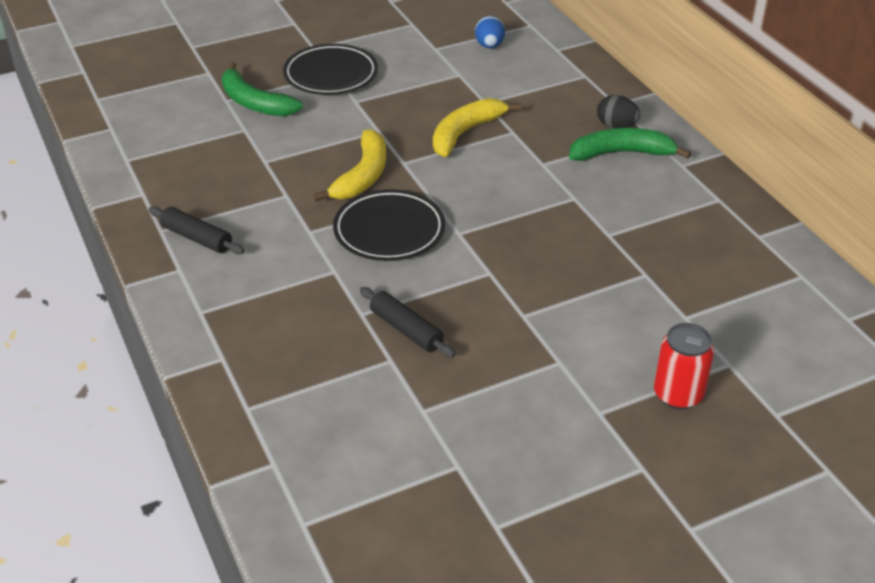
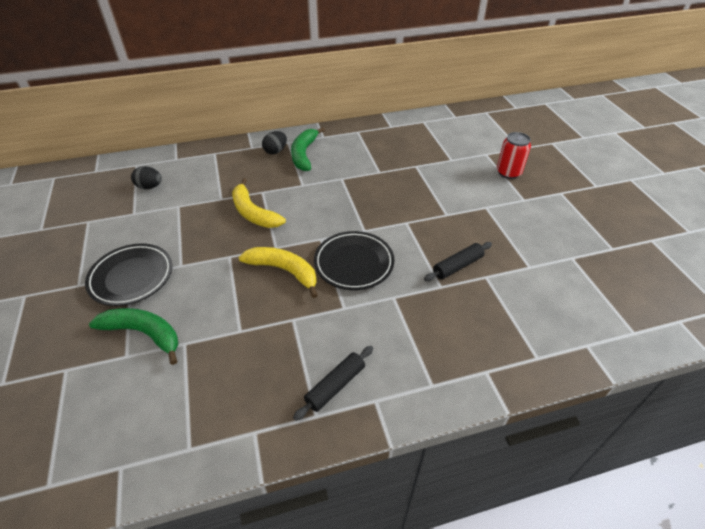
camera: 80 degrees left, 5 degrees up
green banana [222,62,303,117] -> green banana turned 120 degrees counterclockwise [89,308,178,365]
blue egg [475,16,505,48] -> black egg [131,166,162,189]

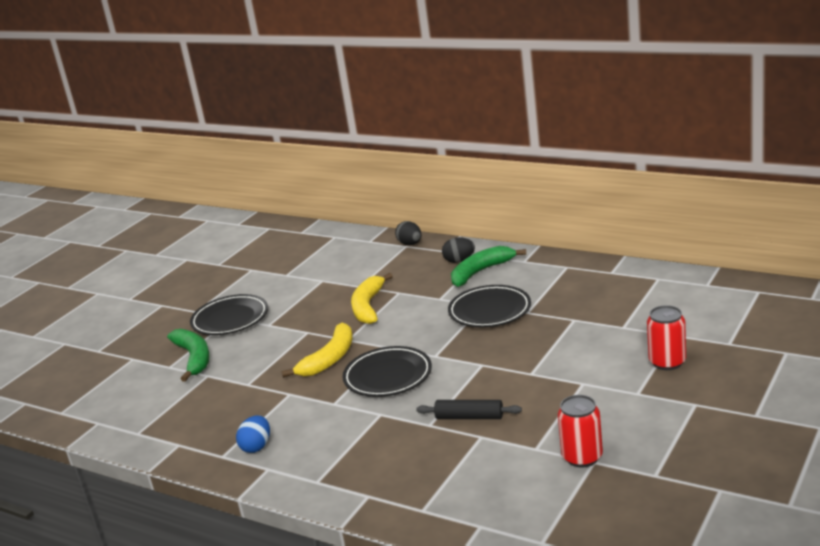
camera: 50 degrees right, 20 degrees down
black egg [131,166,162,189] -> black egg moved to [395,221,421,245]
yellow banana [239,247,318,298] -> yellow banana turned 45 degrees clockwise [281,322,353,378]
black rolling pin [293,346,373,421] -> blue egg [236,415,270,453]
none -> black plate [448,285,531,327]
none -> red can [558,395,603,468]

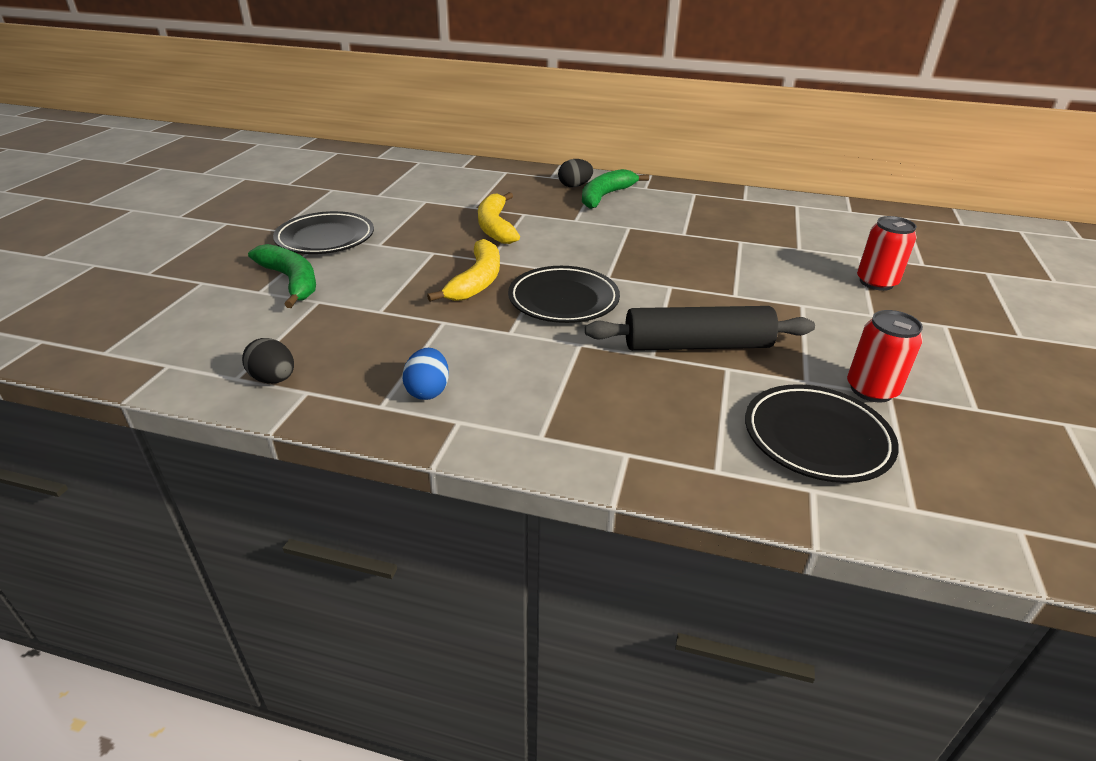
camera: 20 degrees left, 10 degrees up
black egg [395,221,421,245] -> black egg moved to [242,338,294,384]
black rolling pin [416,400,522,419] -> black rolling pin [585,306,815,351], size x1.72
black plate [448,285,531,327] -> black plate moved to [745,384,899,483]

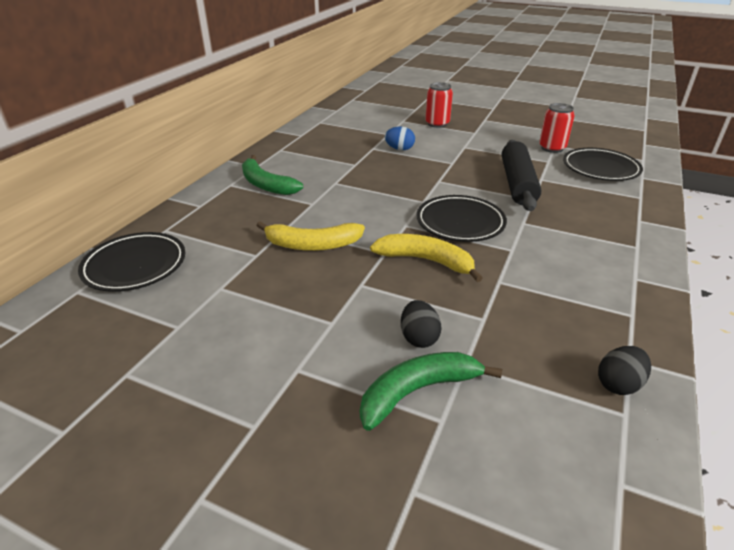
camera: 80 degrees left, 0 degrees up
black plate [273,211,374,254] -> black plate moved to [78,232,185,292]
blue egg [402,348,449,400] -> blue egg moved to [385,126,415,150]
black egg [558,159,593,187] -> black egg moved to [401,300,441,348]

